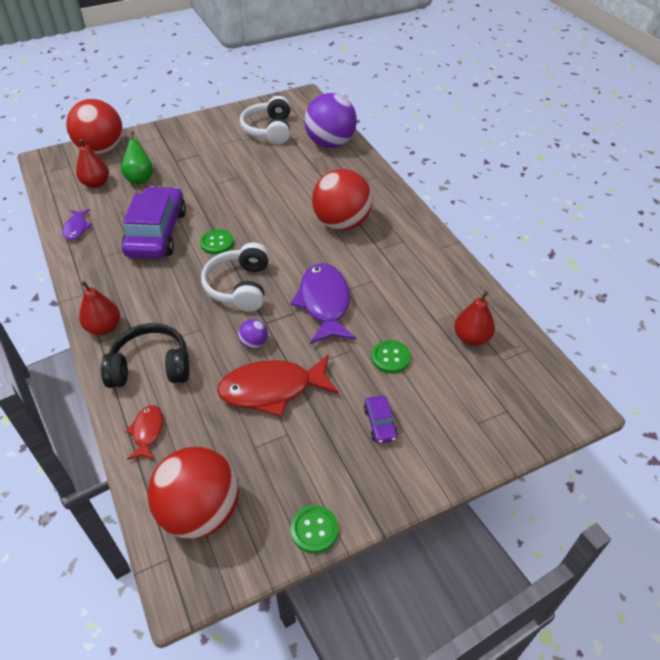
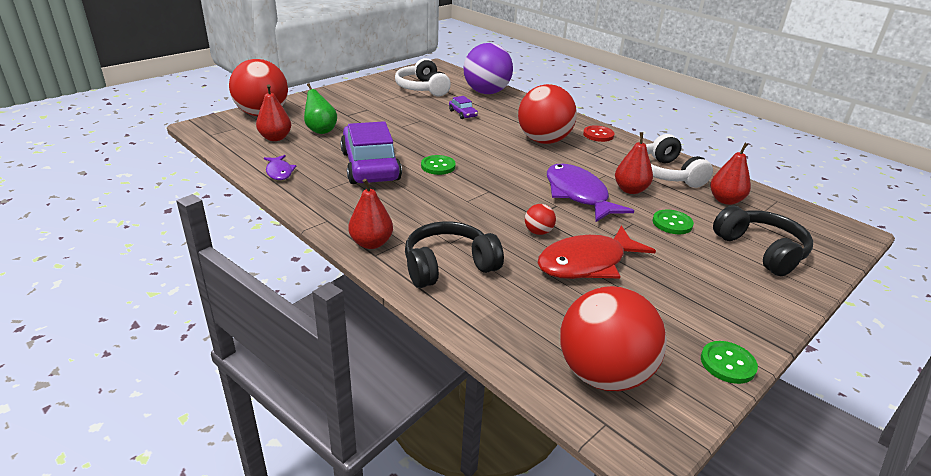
camera: 20 degrees left, 15 degrees down
red fish [125,405,163,460] -> none
white headphones [201,242,269,312] -> white headphones moved to [646,134,713,188]
purple ball [238,319,268,349] -> red ball [525,204,556,235]
purple car [364,395,398,444] -> purple car moved to [449,96,478,119]
none -> red button [583,125,614,142]
none -> red pear [615,132,653,194]
none -> black headphones [713,205,813,276]

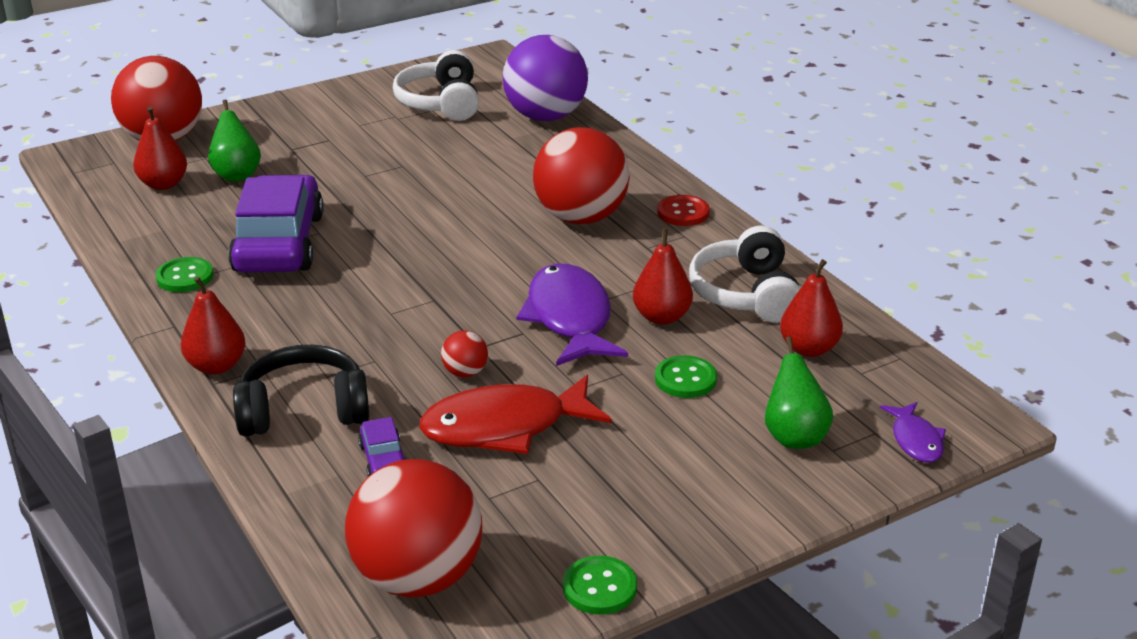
camera: 15 degrees right, 0 degrees up
purple fish [264,155,296,180] -> purple fish moved to [880,402,946,463]
green button [421,155,456,175] -> green button moved to [155,257,213,292]
purple car [449,96,478,119] -> purple car moved to [358,417,406,477]
black headphones [713,205,813,276] -> green pear [765,336,834,449]

